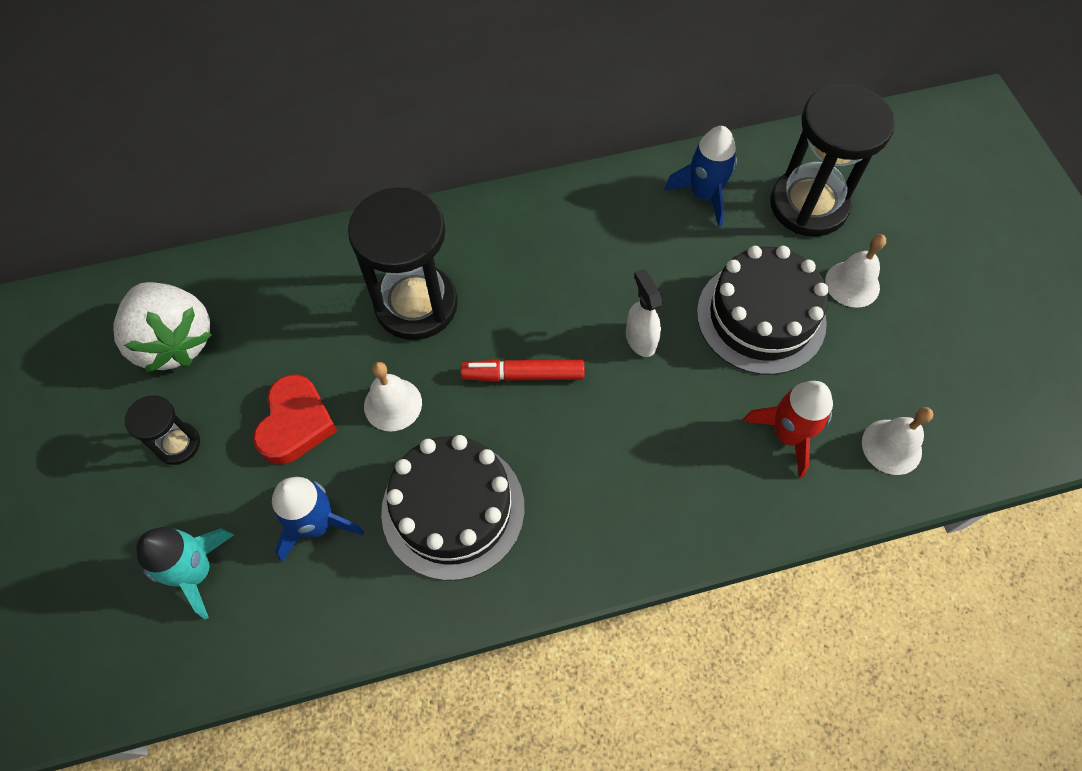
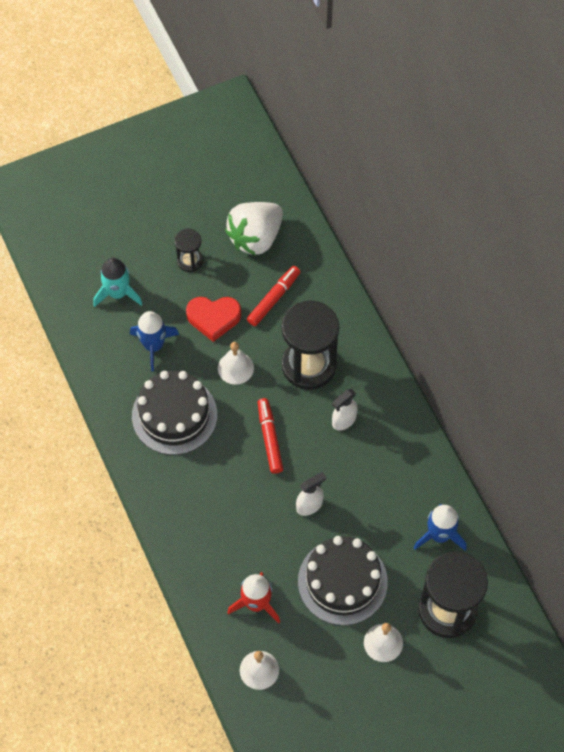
camera: 80 degrees right, 0 degrees up
none -> red marker [247,266,300,326]
none -> white spray bottle [332,389,358,430]

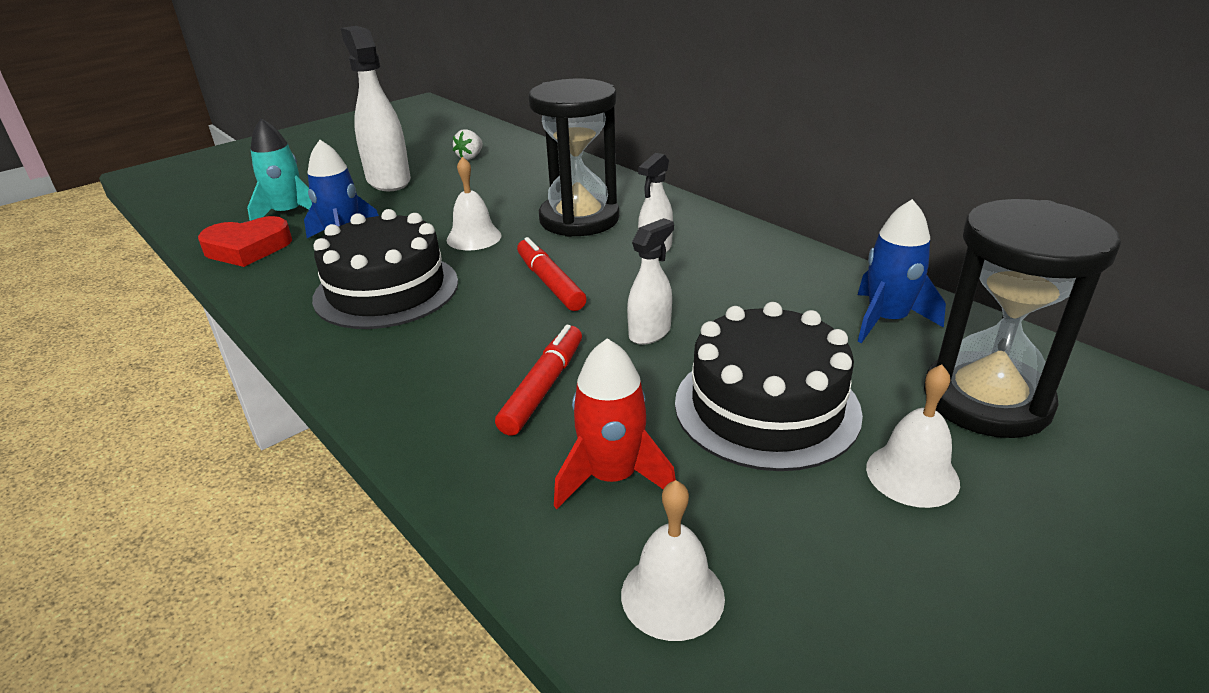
camera: 15 degrees left, 30 degrees down
black hourglass [174,229,203,272] -> white spray bottle [341,26,411,191]
red heart [186,297,241,342] -> red heart moved to [198,216,292,267]
white strawberry [225,202,283,256] -> white strawberry [453,129,483,160], size x0.43
red marker [247,266,300,326] -> red marker moved to [495,325,582,436]

